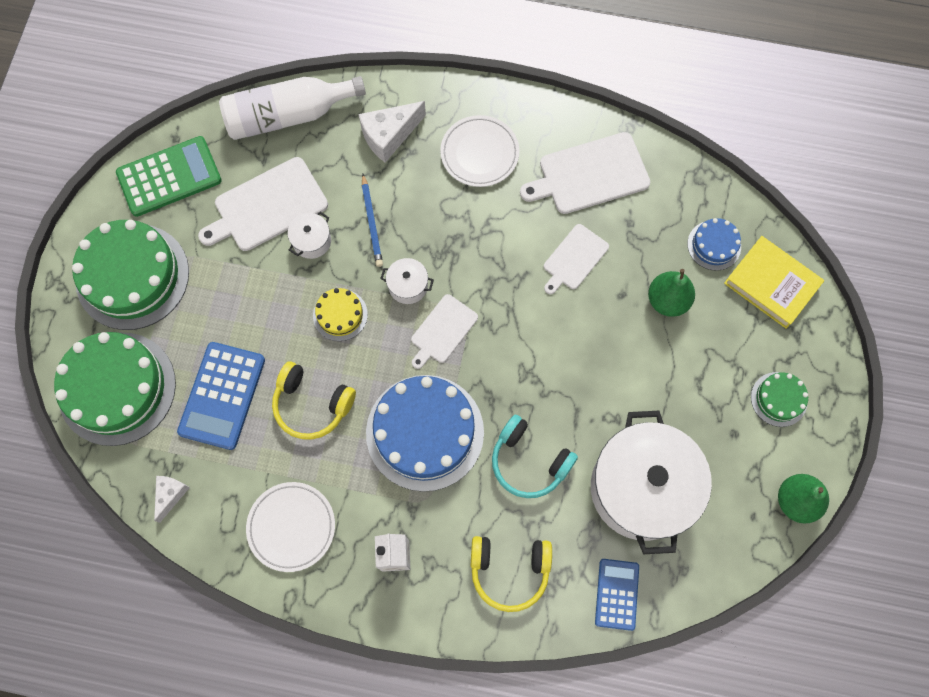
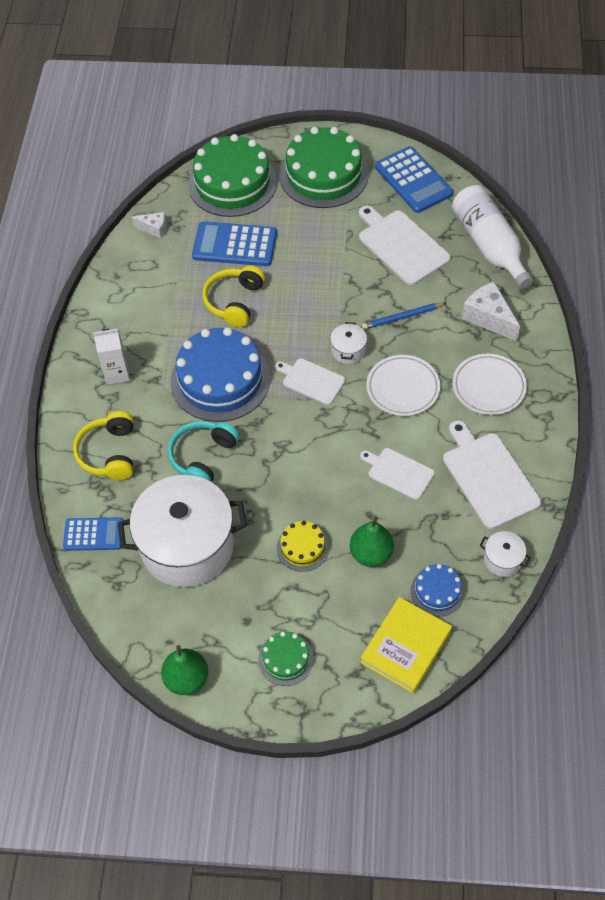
camera: 85 degrees right, 15 degrees down
green calculator [116,136,222,217] -> blue calculator [375,146,453,213]
white plate [246,482,335,572] -> white plate moved to [366,355,440,416]
white pot [288,211,331,259] -> white pot moved to [479,531,531,577]
yellow cake [313,288,368,341] -> yellow cake moved to [277,521,329,572]

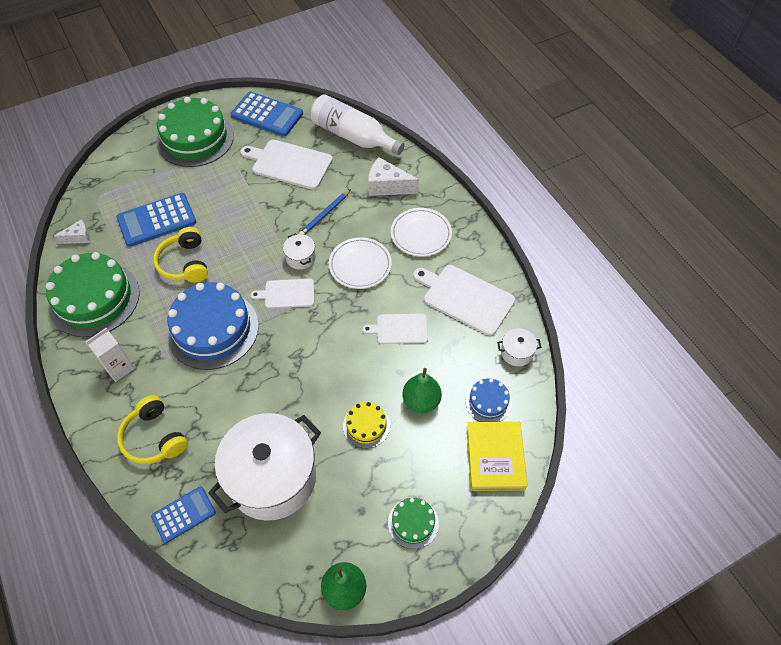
camera: 35 degrees left, 0 degrees up
turquoise headphones [168,421,240,482] -> none
green cake [188,134,277,217] -> green cake moved to [46,252,140,337]

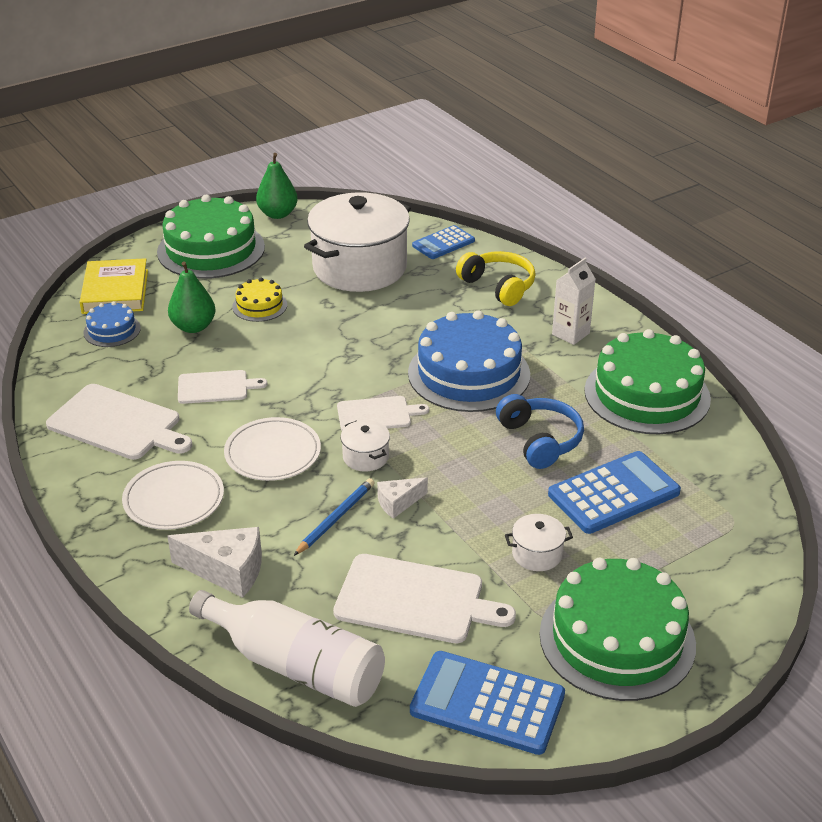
camera: 175 degrees right, 20 degrees down
white cheese [54,220,90,244] -> white cheese moved to [377,477,428,519]
yellow headphones [153,227,208,283] -> blue headphones [496,394,584,469]
green cake [388,498,439,549] -> green cake [157,195,265,279], size x2.08
white pot [497,328,542,366] -> white pot moved to [505,514,573,571]

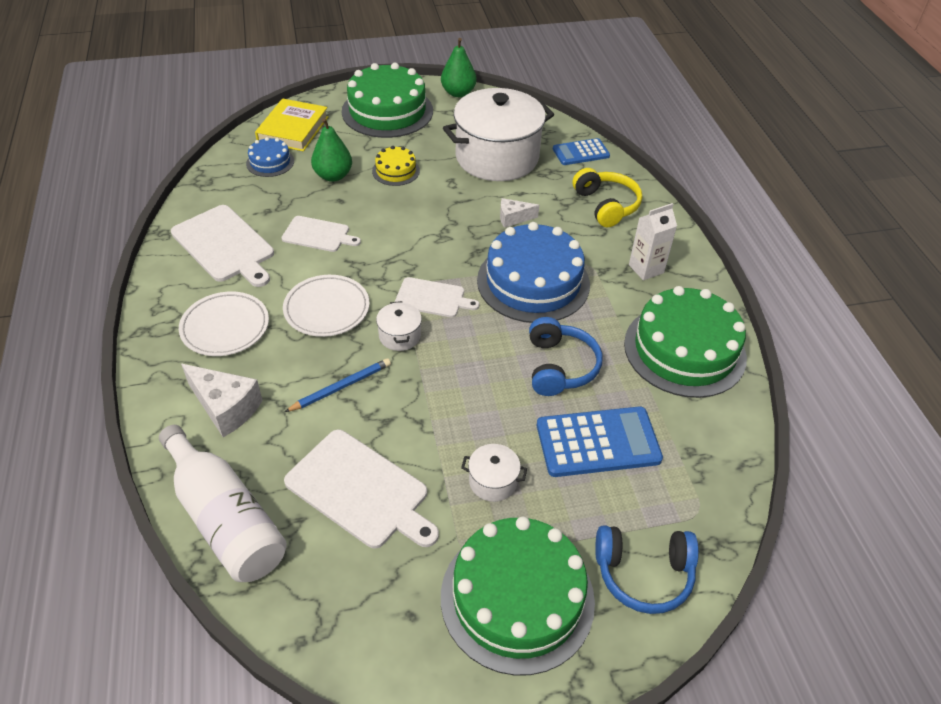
camera: 20 degrees right, 10 degrees up
white cheese [377,477,428,519] -> white cheese moved to [500,198,539,228]
blue calculator [410,651,565,755] -> none
none -> blue headphones [595,525,699,614]

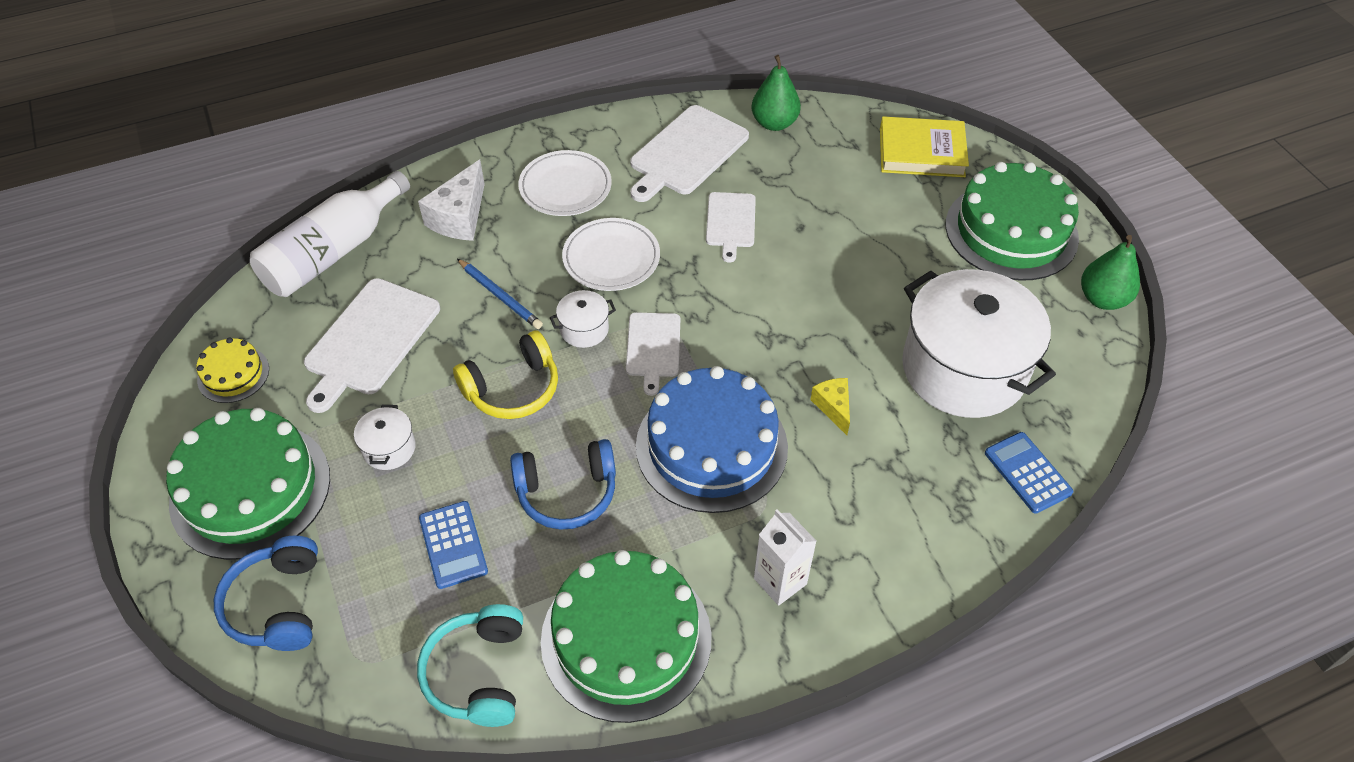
camera: 80 degrees right, 5 degrees up
blue cake [246,137,294,177] -> none
green pear [311,118,352,182] -> green pear moved to [751,55,801,131]
yellow cake [372,146,420,186] -> yellow cake moved to [196,337,269,403]
white cheese [500,198,539,228] -> yellow cheese [810,378,850,435]
blue calculator [537,406,663,477] -> blue calculator [419,501,488,589], size x0.62
yellow headphones [573,168,642,227] -> yellow headphones moved to [453,330,558,419]
none -> turquoise headphones [417,604,523,727]

